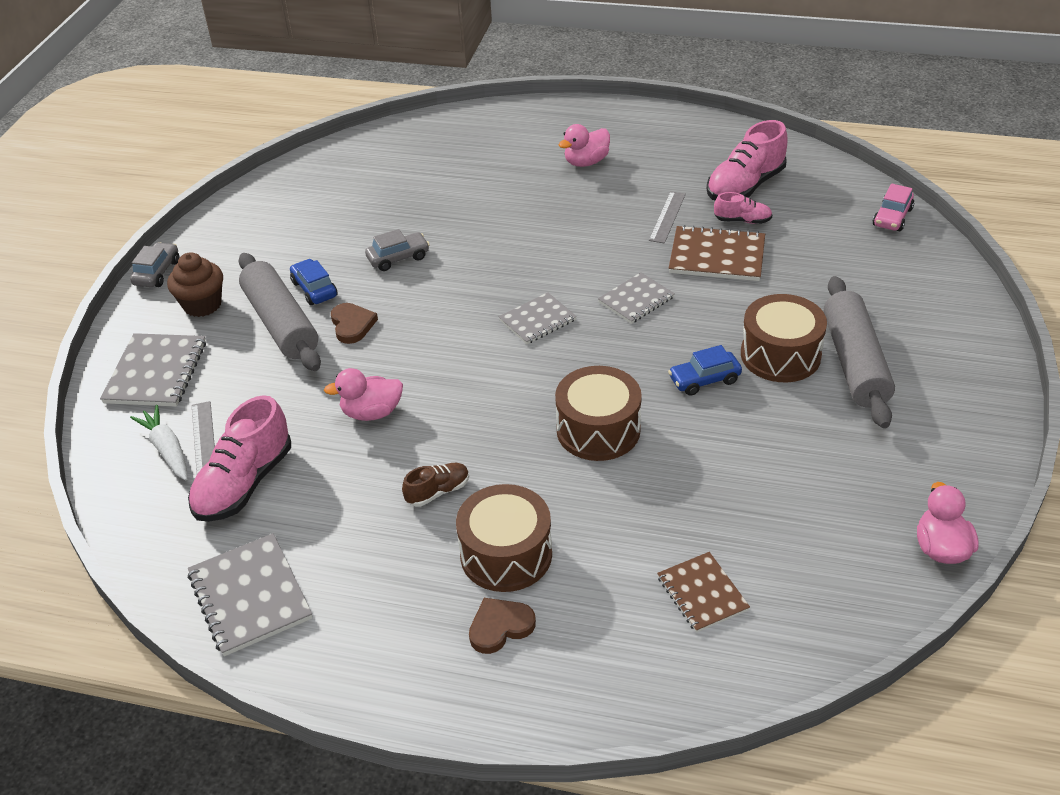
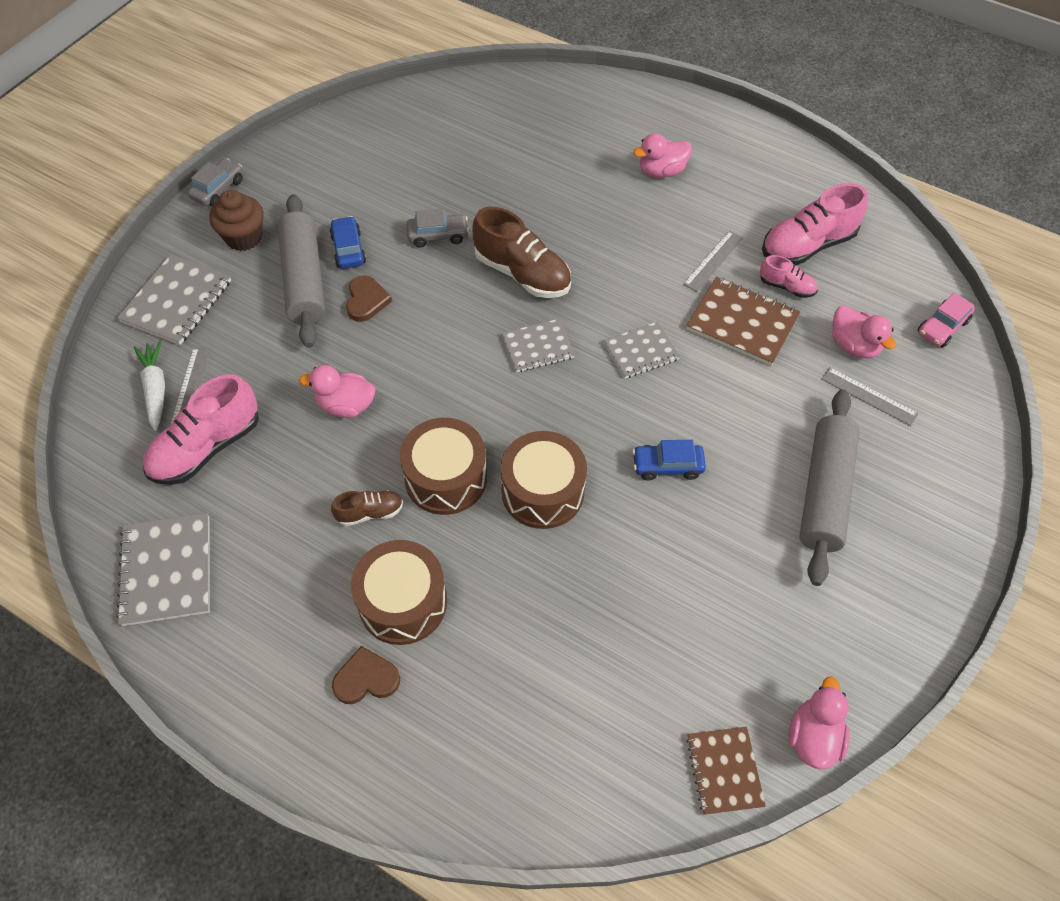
camera: 15 degrees right, 15 degrees up
brown notebook [657,552,750,633] -> brown notebook moved to [686,727,766,815]
brown drum [741,294,827,382] -> brown drum moved to [400,418,487,515]
none -> brown shoe [473,207,571,298]
none -> grey ruler [822,367,919,426]
none -> pink duck [832,305,896,358]

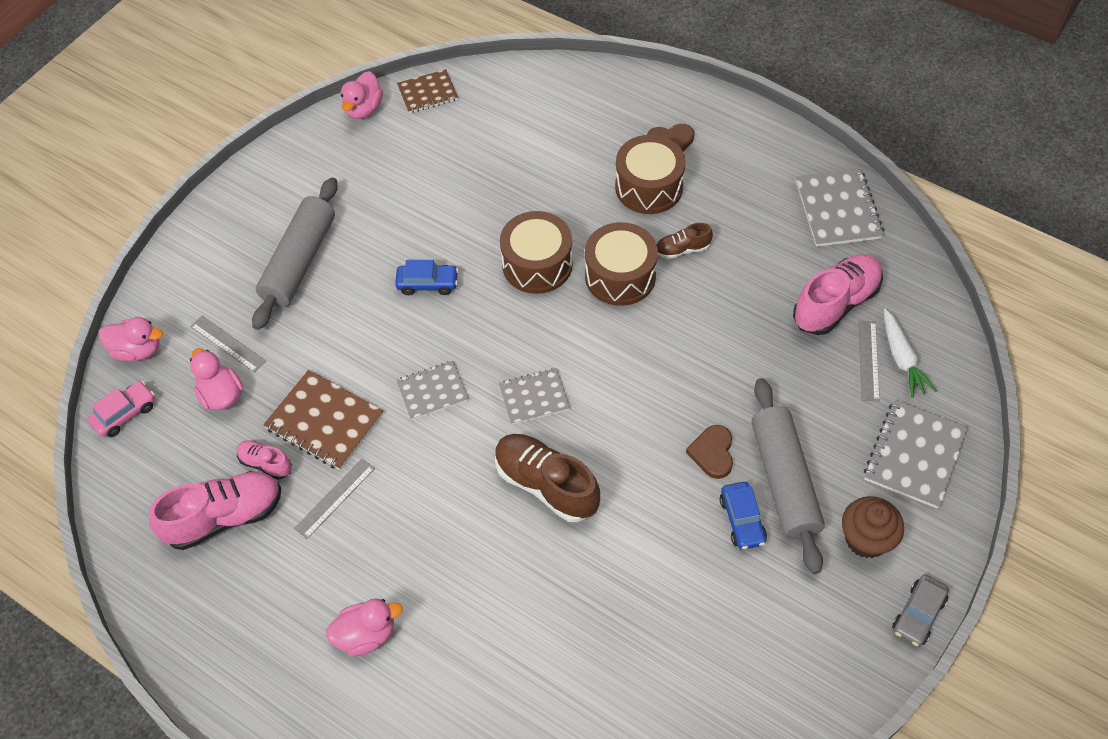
camera: 175 degrees left, 0 degrees up
pink duck [299,365,375,418] -> pink duck moved to [99,317,163,361]
grey car [406,209,469,247] -> none
brown notebook [686,727,766,815] -> brown notebook turned 75 degrees clockwise [397,69,458,113]

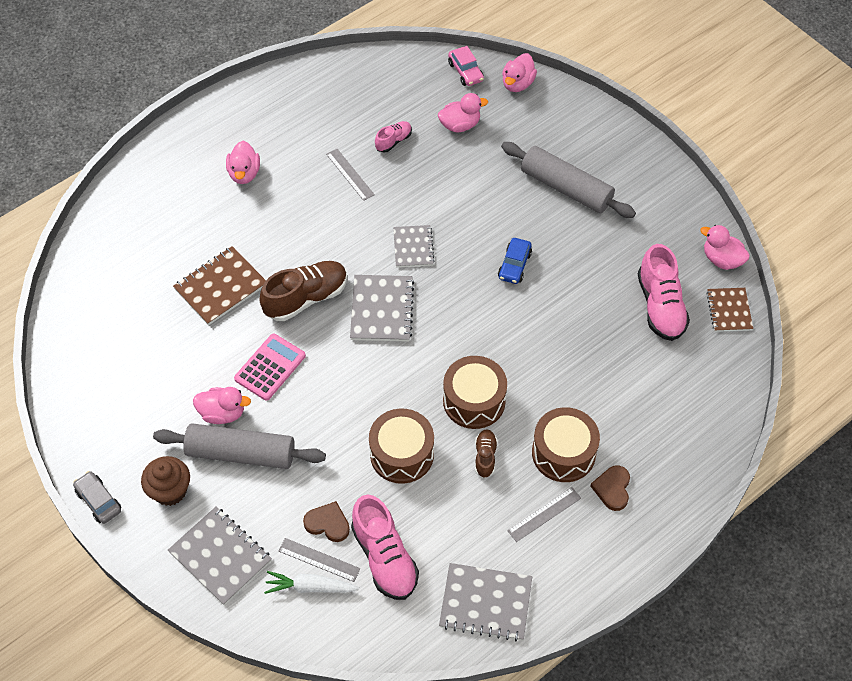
camera: 105 degrees right, 0 degrees up
pink shoe [149,471,281,550] -> pink shoe moved to [638,244,690,341]
grey ruler [190,315,266,373] -> grey ruler moved to [507,487,581,542]
brown notebook [263,370,383,470] -> brown notebook moved to [173,246,266,325]
grey notebook [499,368,570,425] -> grey notebook [350,275,414,342], size x1.53
brown drum [500,211,573,294] -> brown drum moved to [369,409,434,484]
brown heart [686,425,733,479] -> brown heart moved to [303,501,350,542]
blue car [720,482,767,550] -> pink duck [193,387,251,424]
none -> pink calculator [234,334,306,401]

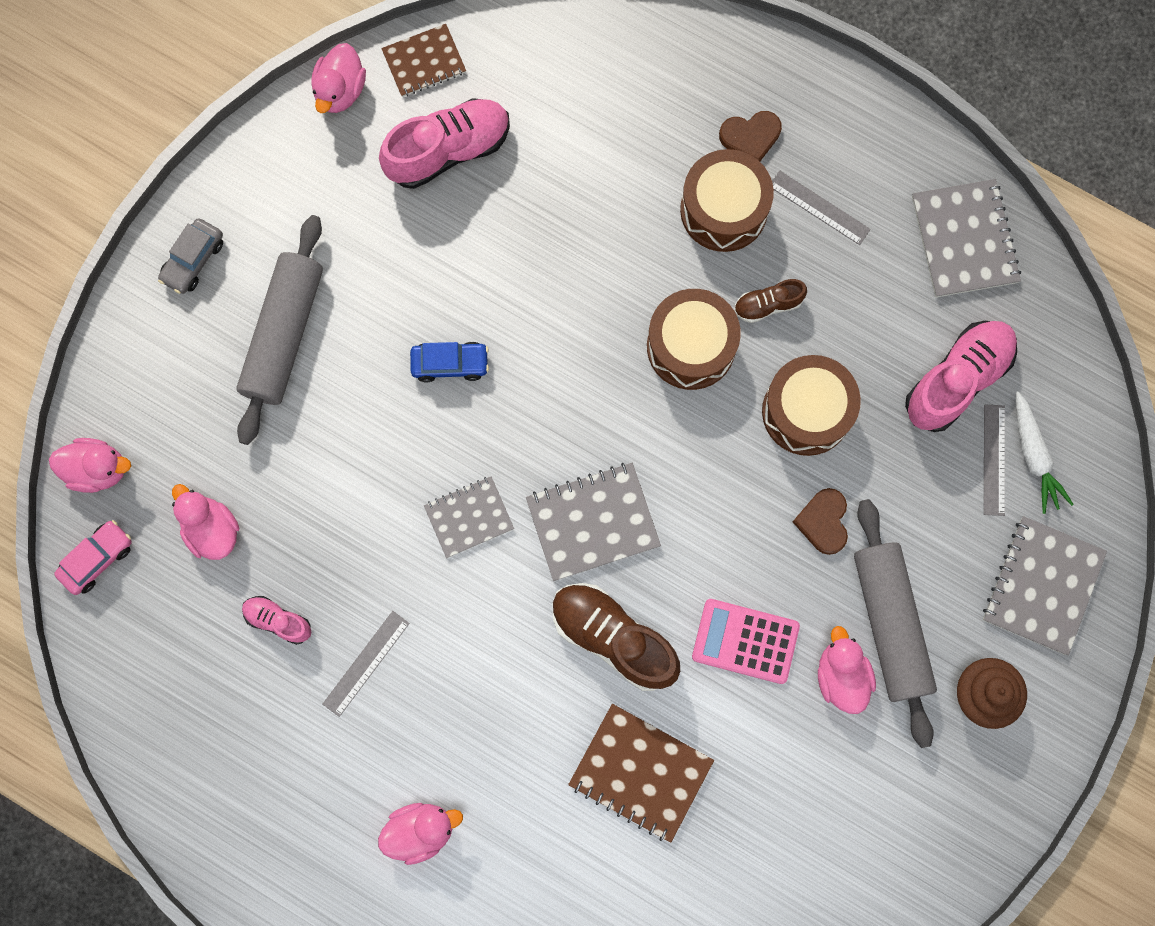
camera: 110 degrees left, 20 degrees up
grey car [73,471,121,524] -> grey car moved to [158,218,223,294]
brown heart [303,501,350,542] -> brown heart moved to [793,488,848,555]

